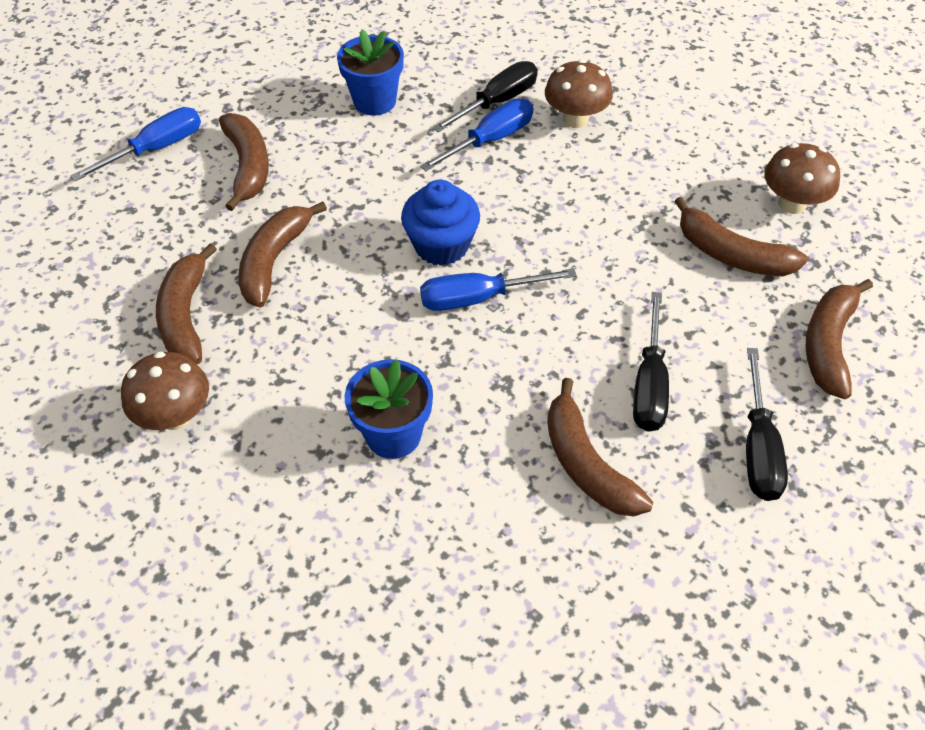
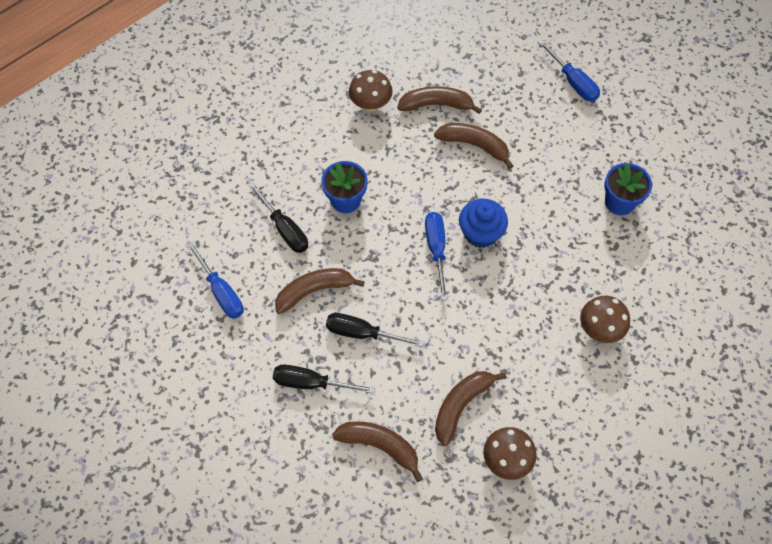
camera: 95 degrees right, 10 degrees up
brown banana [219,113,269,211] -> none
blue screwdriver [420,99,533,171] -> blue screwdriver moved to [187,241,244,319]
black screwdriver [432,61,538,132] -> black screwdriver moved to [248,182,308,253]

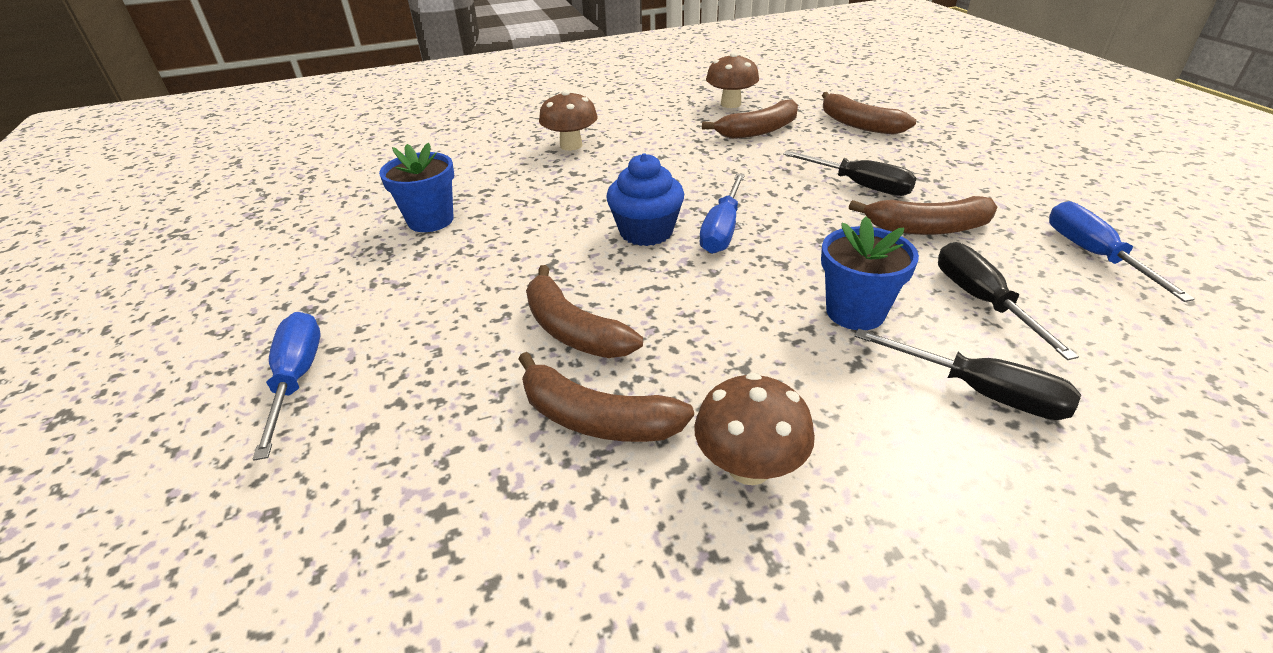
camera: 155 degrees left, 25 degrees down
black screwdriver [273,365,375,394] -> black screwdriver moved to [854,329,1081,420]

